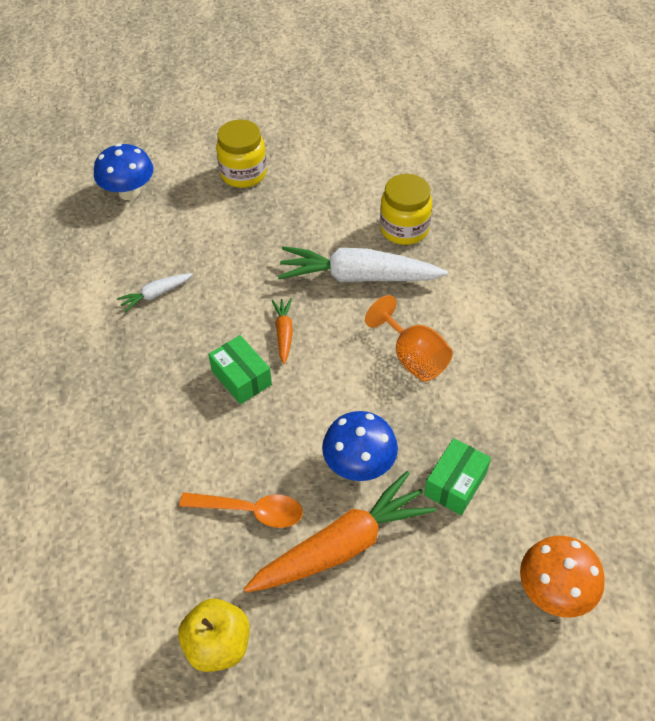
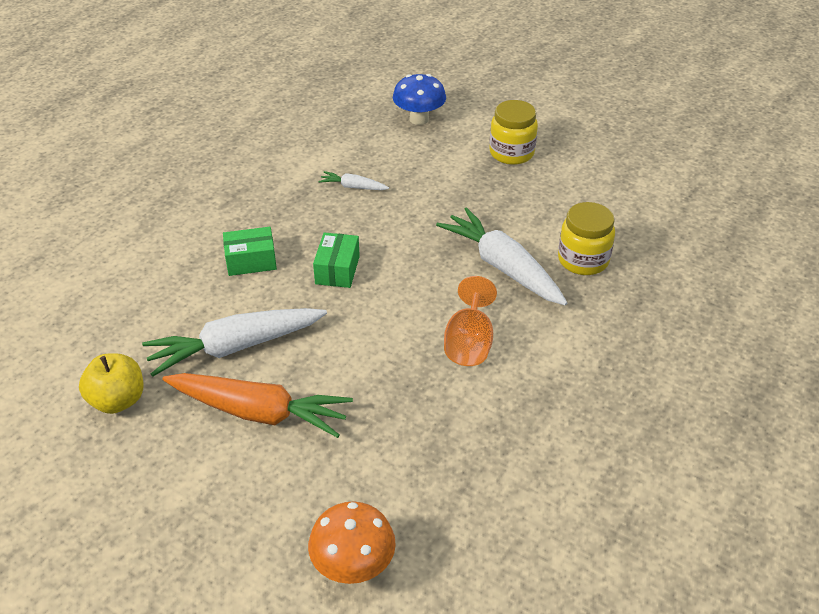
camera: 45 degrees right, 10 degrees down
orange spoon [179,492,303,528] -> white carrot [142,308,327,377]
orange carrot [272,298,293,364] -> none
blue mushroom [322,411,398,481] -> none
green box [424,438,491,515] -> green box moved to [223,227,277,276]

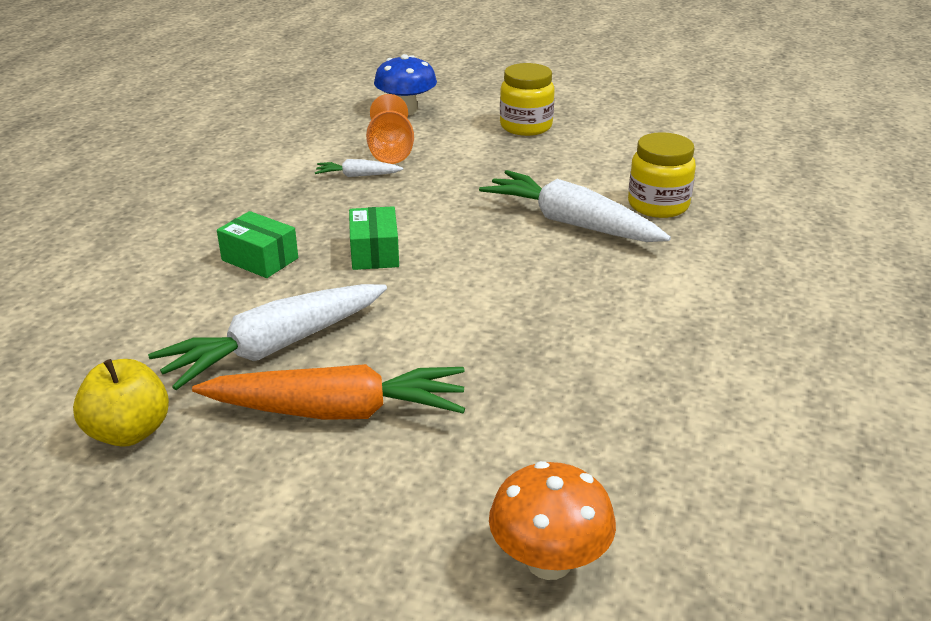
camera: 15 degrees left, 10 degrees down
green box [223,227,277,276] -> green box turned 60 degrees clockwise [217,211,298,278]
orange goblet [444,276,497,366] -> orange goblet moved to [366,94,414,164]

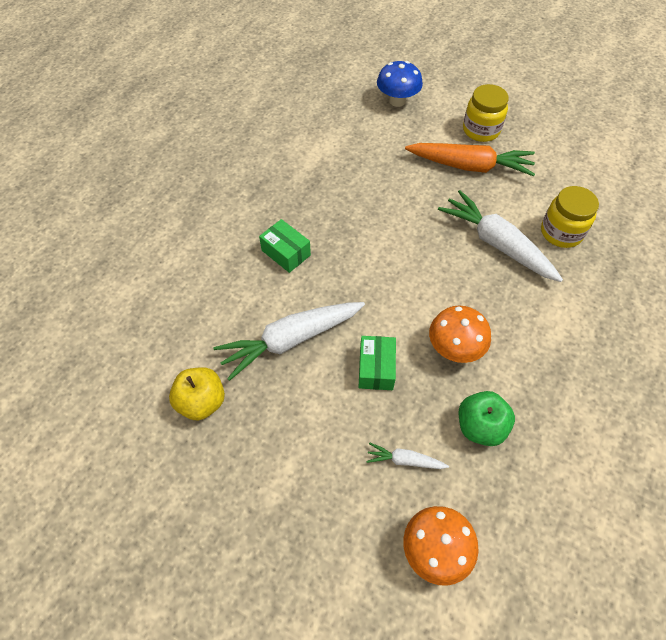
camera: 10 degrees right, 25 degrees up
orange carrot [192,364,465,420] -> orange carrot moved to [405,143,535,176]
white carrot [315,159,403,177] -> white carrot moved to [367,442,449,469]
green box [349,206,399,270] -> green box moved to [359,336,396,390]
orange goblet [366,94,414,164] -> none
none -> orange mushroom [429,306,491,363]
none -> green apple [459,391,515,446]

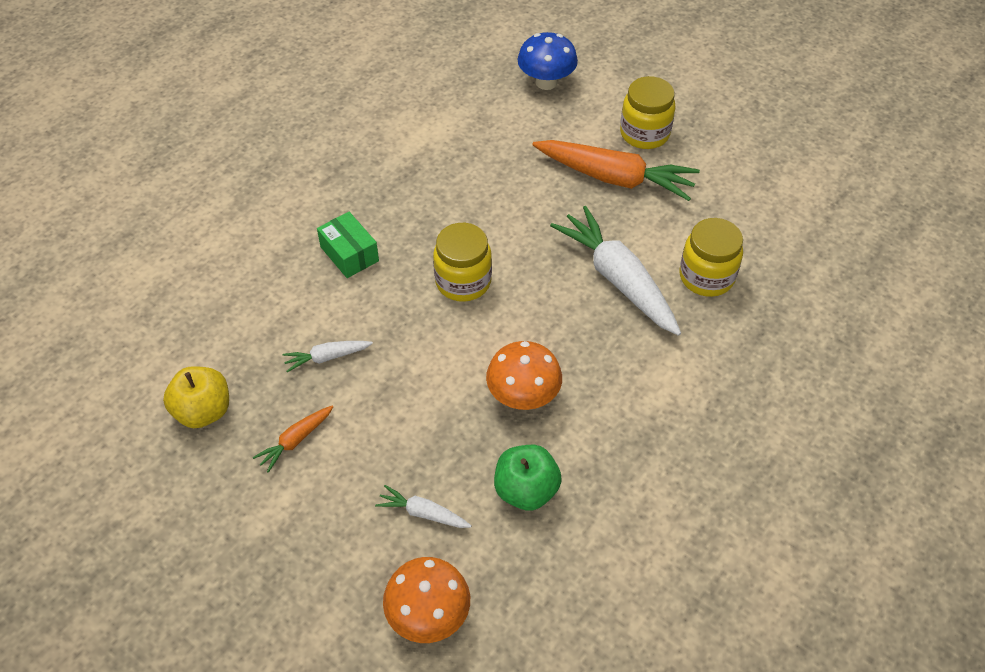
camera: 10 degrees right, 5 degrees down
white carrot [214,302,365,381] -> white carrot [283,341,373,372], size x0.47
green box [359,336,396,390] -> none
none -> orange carrot [252,406,333,473]
none -> yellow jar [433,223,492,302]

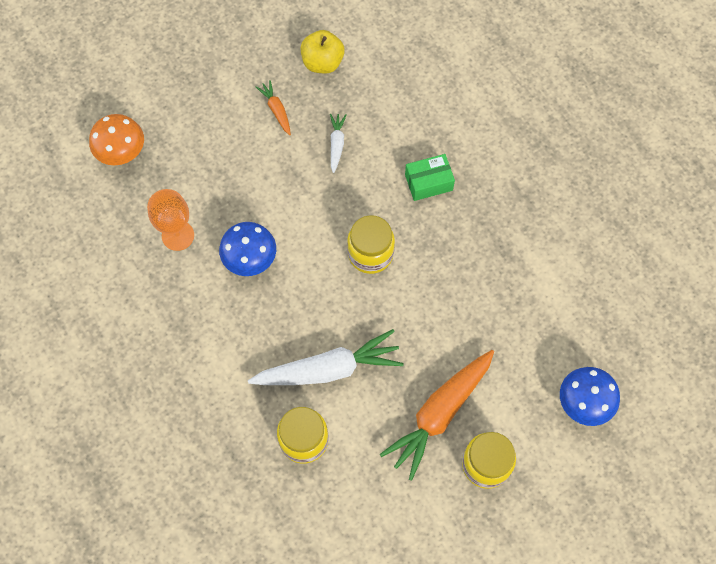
camera: 110 degrees right, 15 degrees up
white carrot [375,485,472,528] -> none
orange mushroom [486,341,562,410] -> blue mushroom [219,222,276,276]
green apple [494,445,562,511] -> orange goblet [147,189,194,251]

